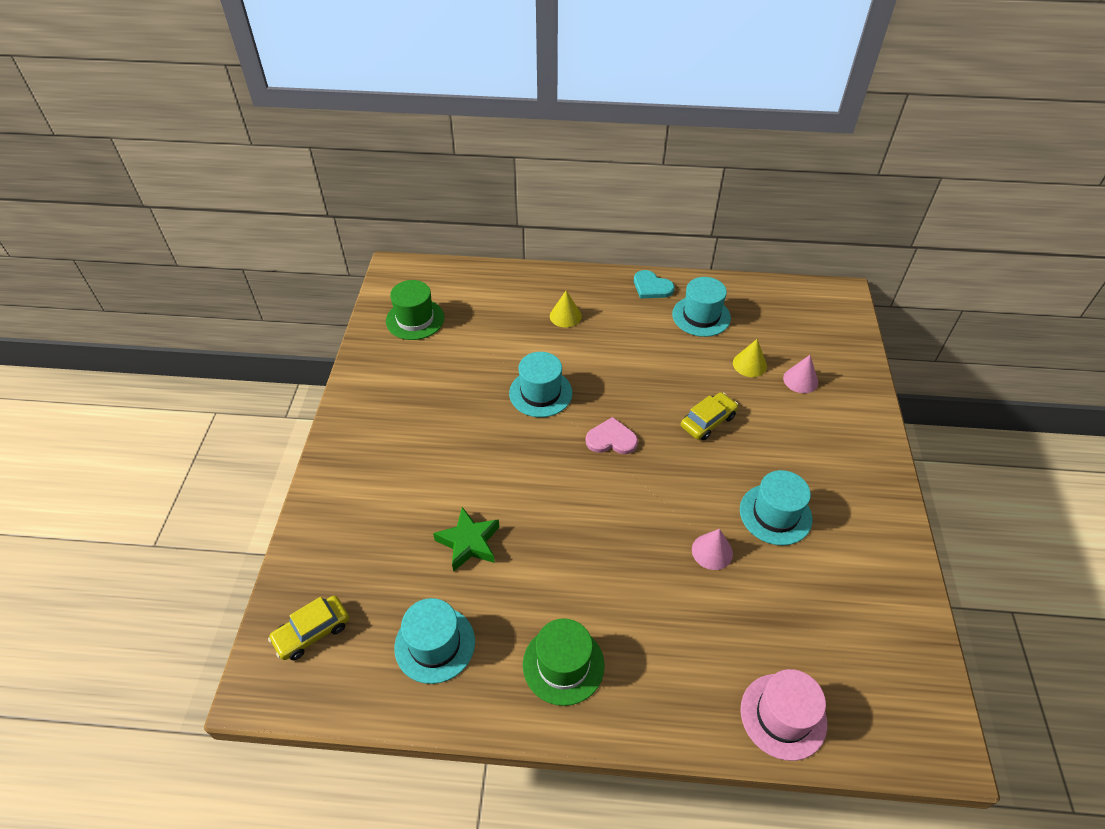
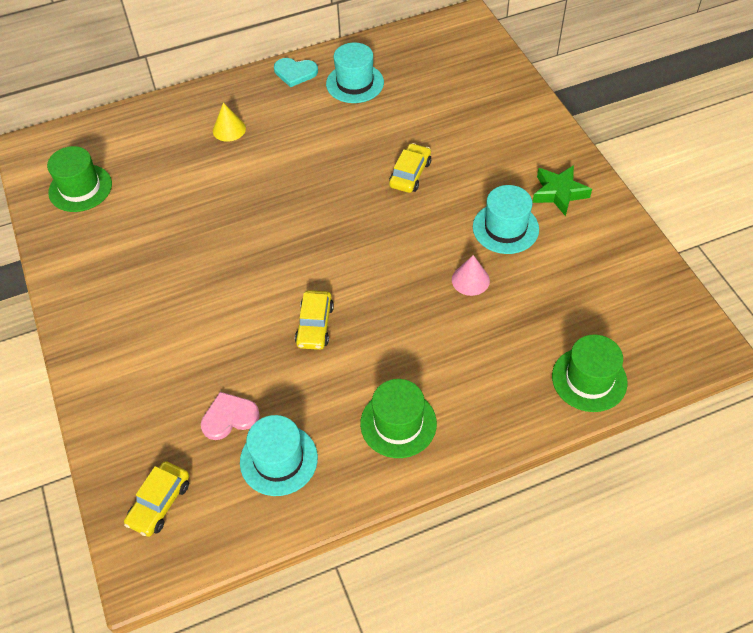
camera: 25 degrees left, 5 degrees up
green star [433,507,499,572] -> green star moved to [532,165,592,216]
turquoise hat [509,352,572,417] -> none
pink heart [586,417,638,454] -> pink heart moved to [201,392,260,440]
yellow cone [733,339,767,377] -> none
pink hat [740,669,827,761] -> green hat [552,334,627,412]
pink cone [783,355,818,393] -> none
none -> yellow car [295,290,334,350]

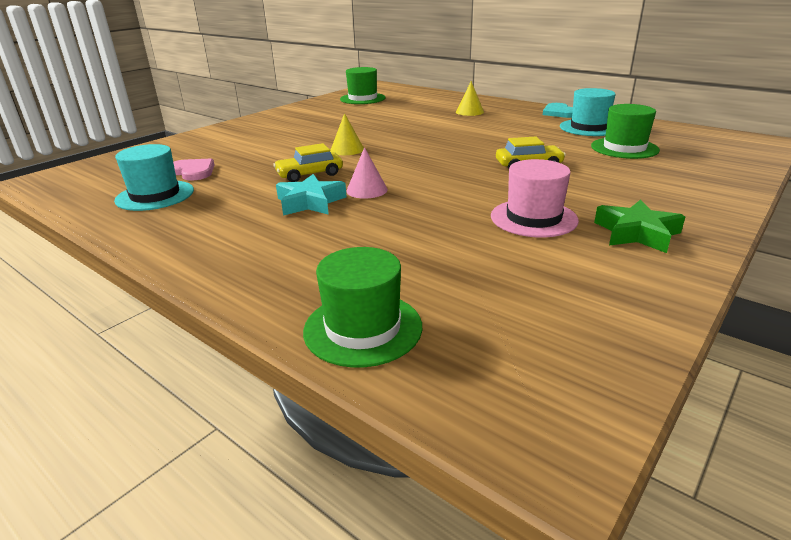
camera: 60 degrees right, 25 degrees down
yellow car [124,461,189,537] -> none
green hat [360,379,437,458] -> green hat moved to [591,104,660,159]
pink cone [452,255,490,296] -> pink cone moved to [346,147,388,199]
turquoise hat [473,185,539,254] -> pink hat [491,159,579,237]
none -> turquoise star [276,174,347,216]
none -> yellow cone [330,113,364,155]

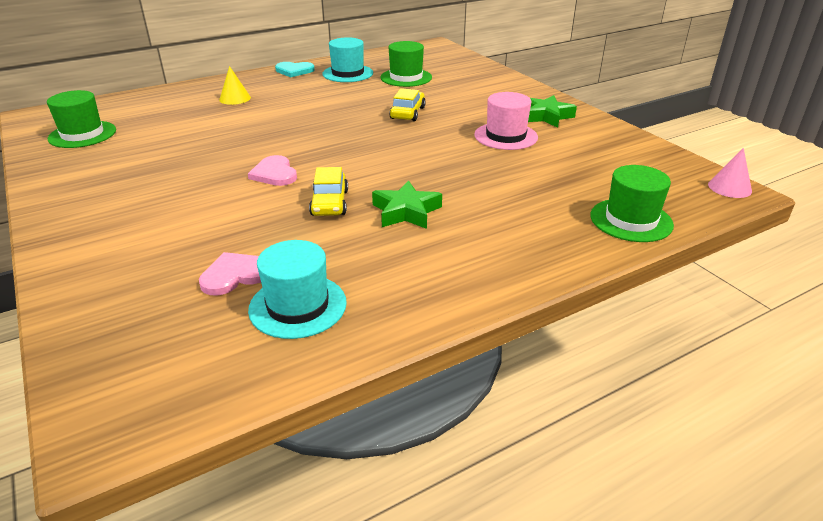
camera: 70 degrees left, 5 degrees up
turquoise star [276,174,347,216] -> green star [372,180,442,229]
yellow cone [330,113,364,155] -> pink heart [248,155,297,186]
pink cone [346,147,388,199] -> pink cone moved to [708,148,752,198]

